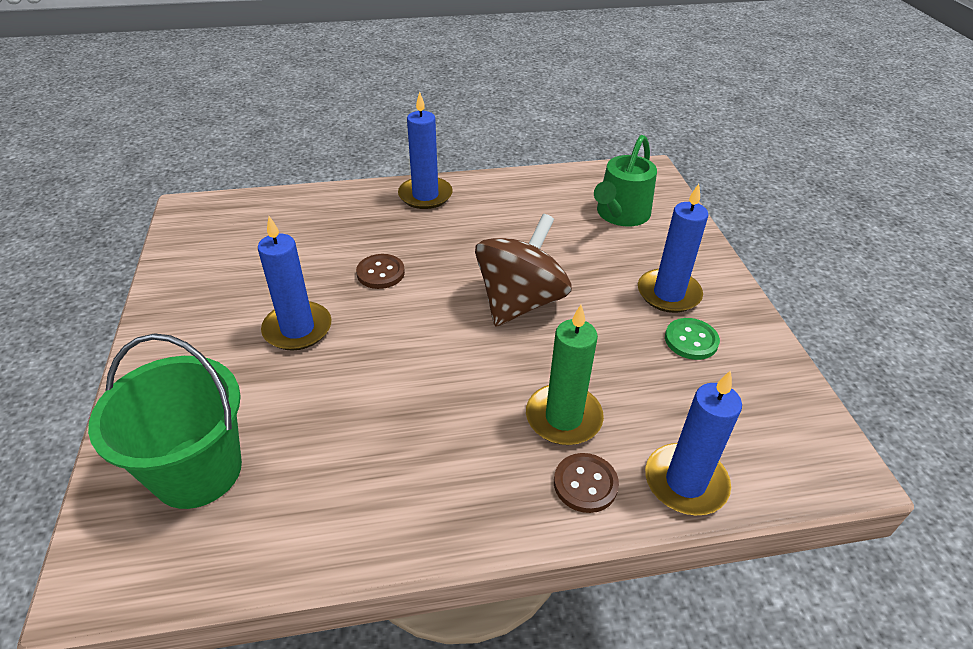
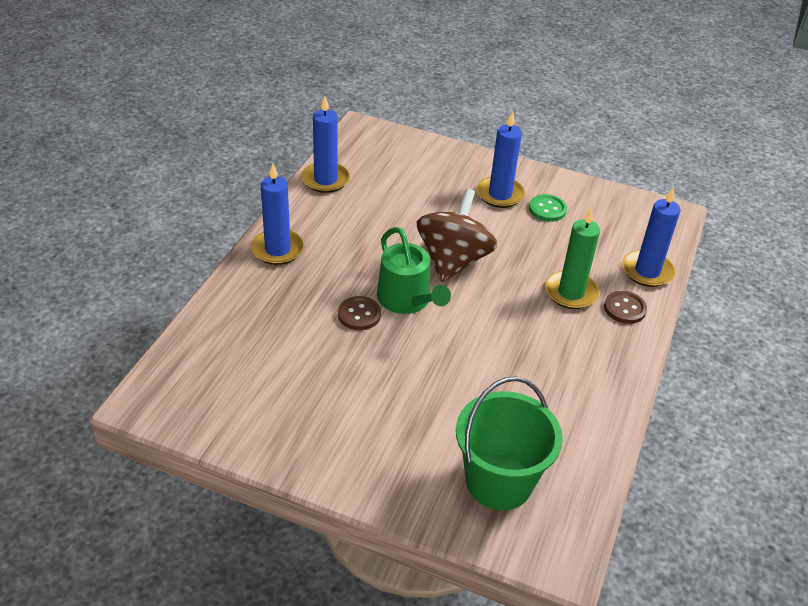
camera: 60 degrees left, 0 degrees up
blue candle [258,216,331,351] -> blue candle moved to [301,97,350,193]
brown spinning top [475,214,572,327] -> brown spinning top turned 45 degrees clockwise [417,189,497,282]
green watering can [594,135,657,226] -> green watering can moved to [377,227,451,314]

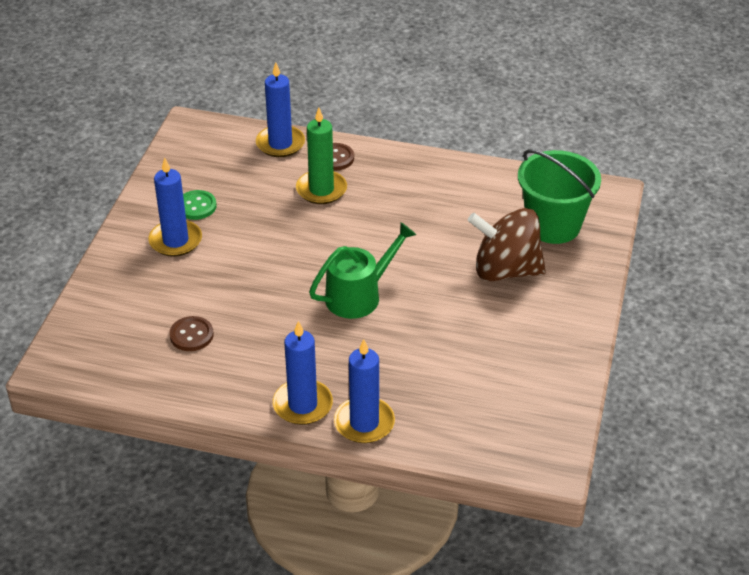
camera: 95 degrees left, 0 degrees up
blue candle [301,97,350,193] -> blue candle moved to [334,339,395,443]
brown button [338,296,381,330] -> brown button moved to [169,316,214,351]
brown spinning top [417,189,497,282] -> brown spinning top moved to [468,208,546,282]

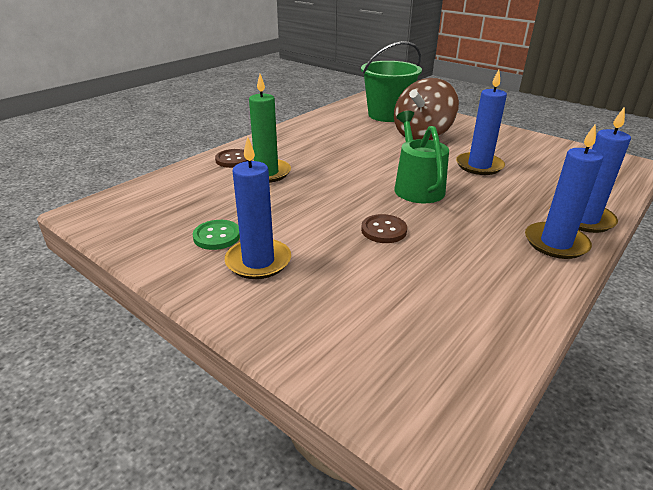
camera: 65 degrees left, 10 degrees down
brown button [169,316,214,351] -> brown button moved to [361,214,407,243]
blue candle [256,62,305,157] -> blue candle moved to [456,70,507,175]

